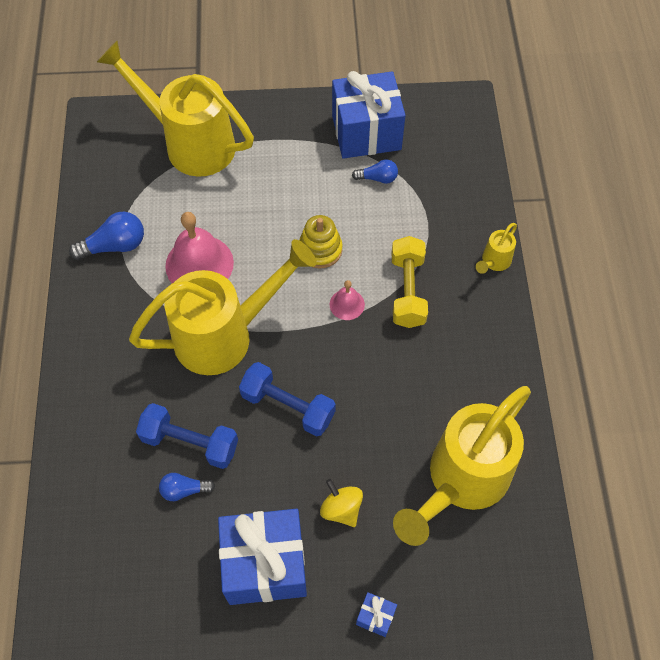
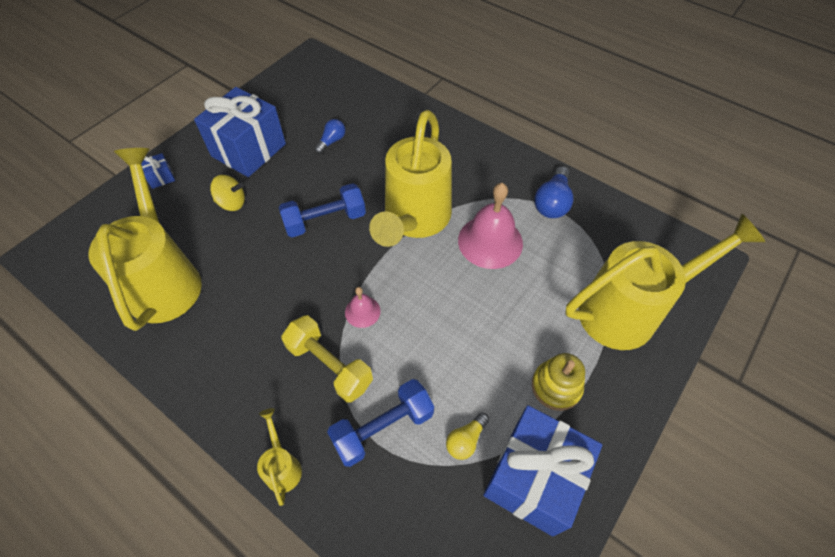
camera: 130 degrees right, 5 degrees down
blue dumbbell [136,403,238,469] -> blue dumbbell moved to [327,379,434,467]
yellow stacking toy [299,215,343,268] -> yellow stacking toy moved to [532,353,585,411]
blue light bulb [352,159,398,184] -> yellow light bulb [446,412,489,460]

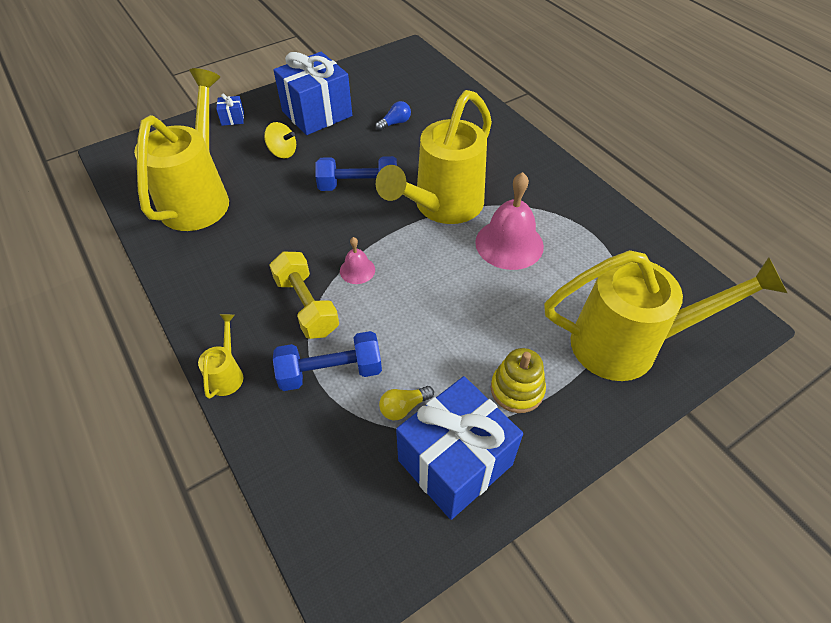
camera: 20 degrees right, 5 degrees down
blue light bulb [534,166,574,218] -> none

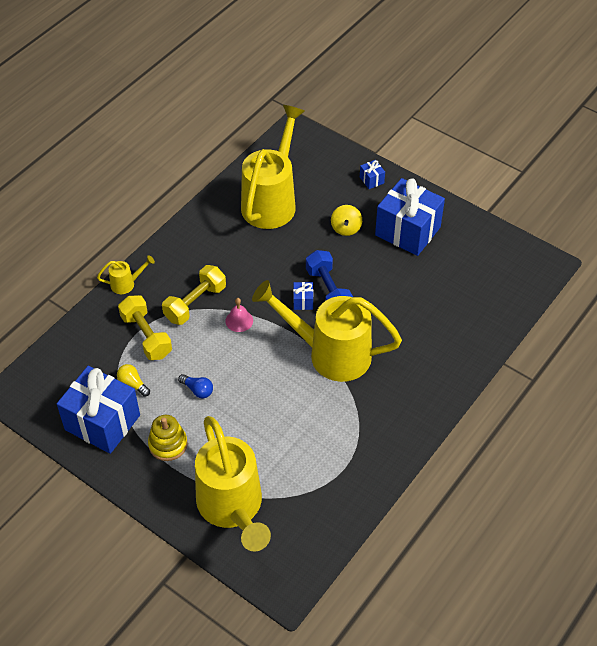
camera: 70 degrees right, 0 degrees up
yellow watering can [134,68,229,231] -> yellow watering can turned 60 degrees counterclockwise [241,105,305,229]
blue dumbbell [273,331,382,391] -> yellow dumbbell [118,295,172,360]
blue light bulb [376,101,411,131] -> blue light bulb moved to [178,374,213,398]
pink bell [475,172,544,270] -> none
none -> blue gift [293,282,313,310]

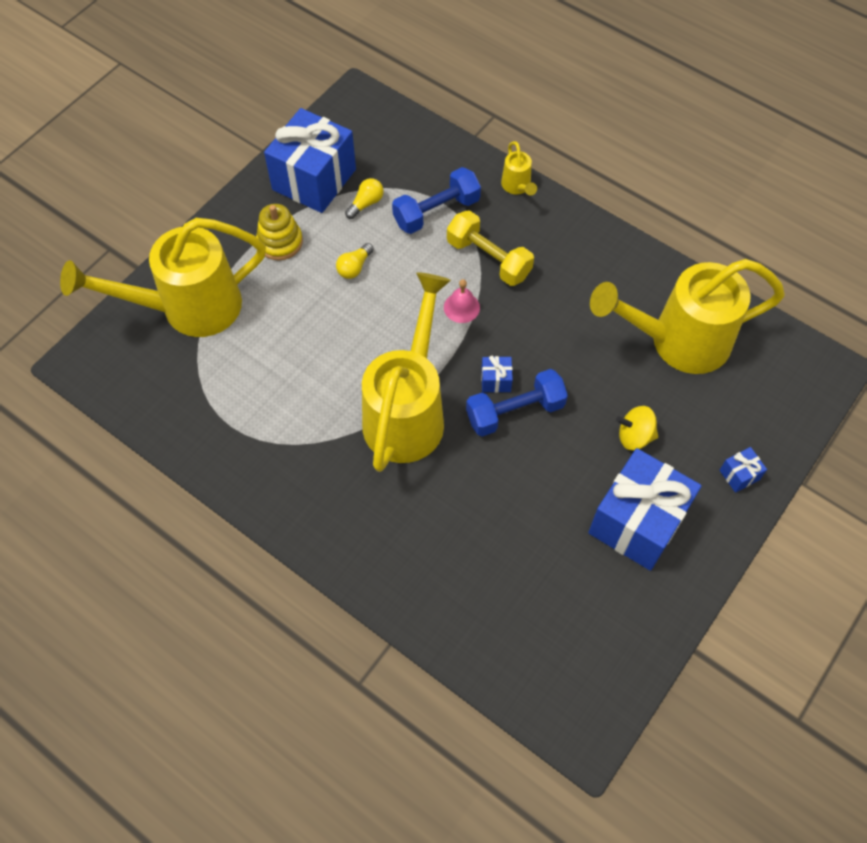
camera: 90 degrees right, 10 degrees up
yellow dumbbell [118,295,172,360] -> blue dumbbell [392,167,481,234]
blue light bulb [178,374,213,398] -> yellow light bulb [336,243,374,279]
yellow watering can [241,105,305,229] -> yellow watering can turned 150 degrees clockwise [590,259,785,374]

